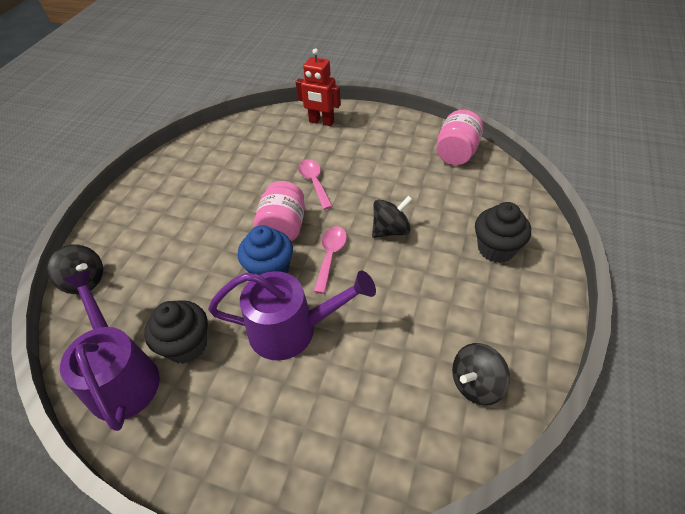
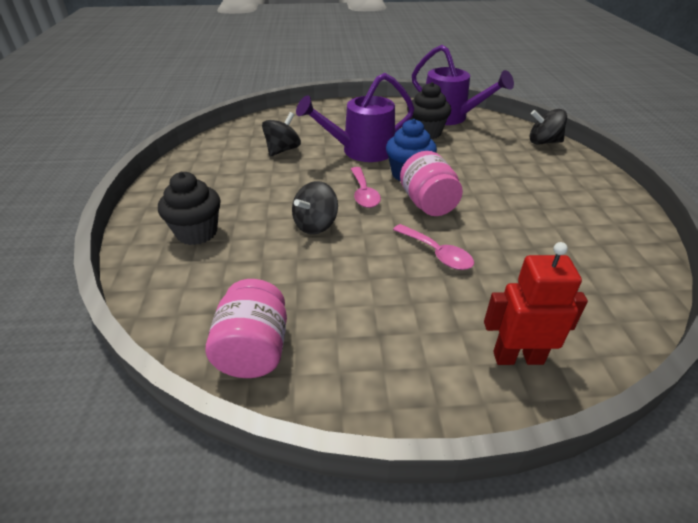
camera: 155 degrees right, 10 degrees down
black spinning top [452,343,510,406] -> black spinning top moved to [262,112,301,157]

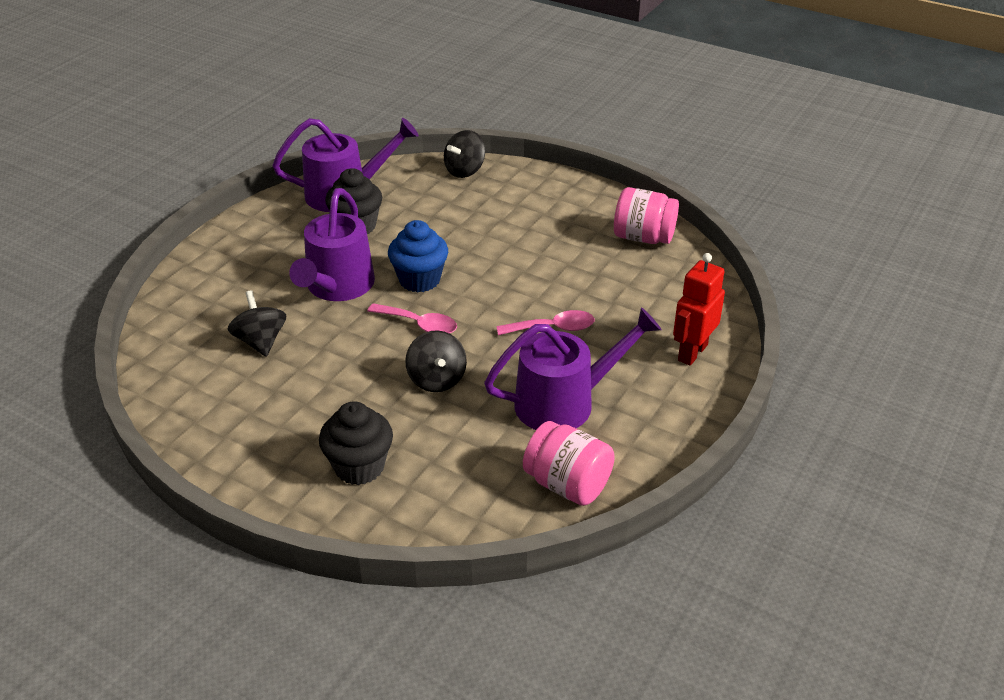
camera: 55 degrees left, 0 degrees up
pink jar [400,151,463,216] -> pink jar moved to [614,187,679,244]
none -> purple watering can [484,307,662,430]

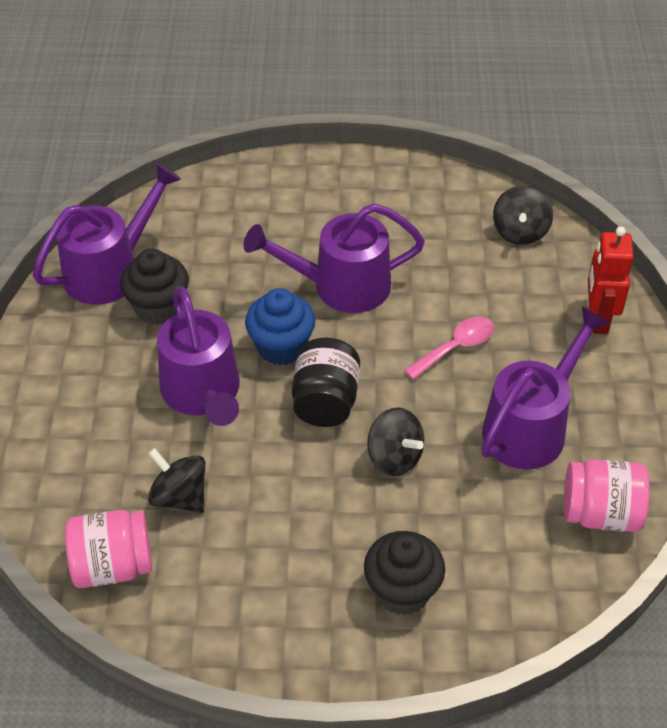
camera: 30 degrees left, 10 degrees up
pink spoon [367,303,457,334] -> black jar [292,338,360,427]
black spinning top [444,130,485,178] -> black spinning top moved to [493,185,553,245]
pink jar [614,187,679,244] -> pink jar moved to [65,510,152,588]
none -> purple watering can [243,203,425,313]

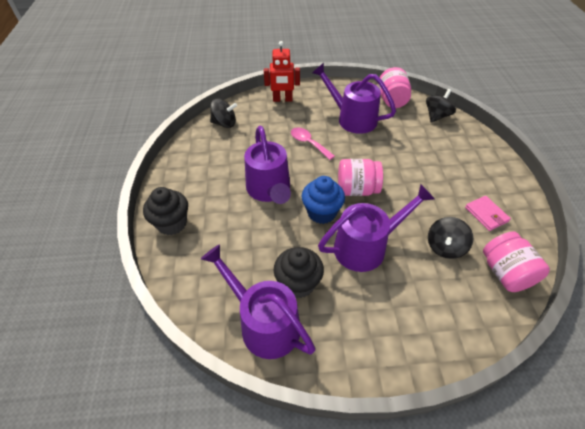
camera: 95 degrees left, 0 degrees up
black jar [292,338,360,427] -> pink jar [338,159,383,196]
black cupcake [364,531,445,615] -> black cupcake moved to [143,187,188,235]
black spinning top [368,407,424,476] -> black spinning top moved to [426,89,456,123]
none -> pink wallet [465,196,511,231]

